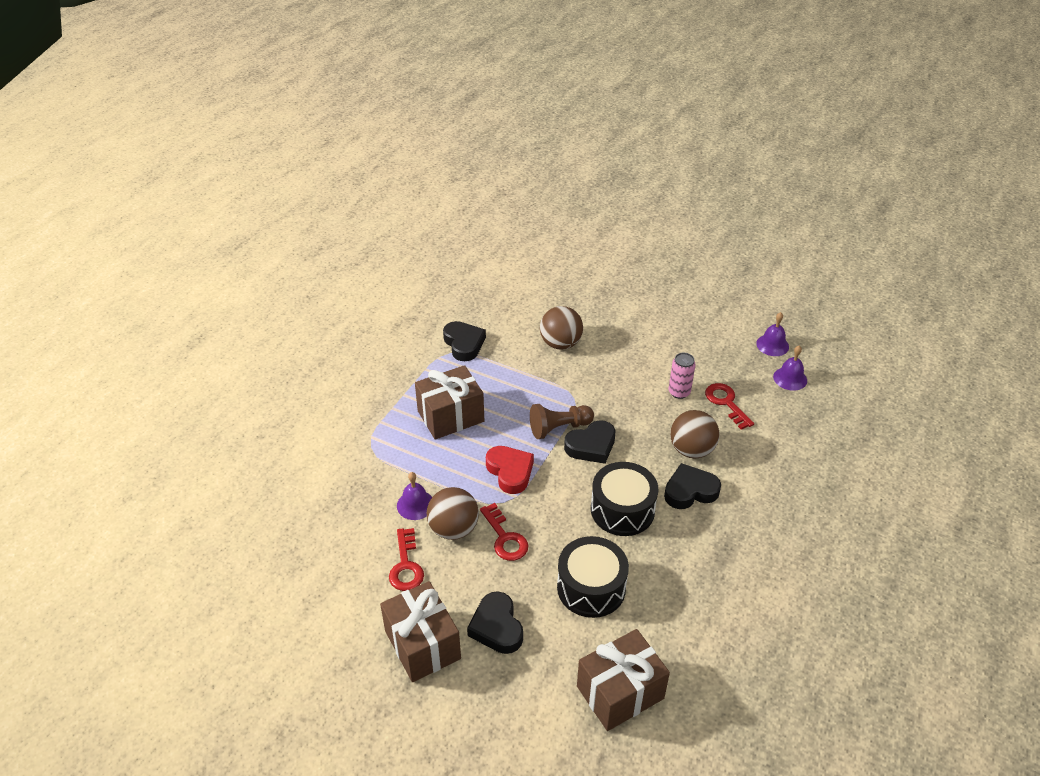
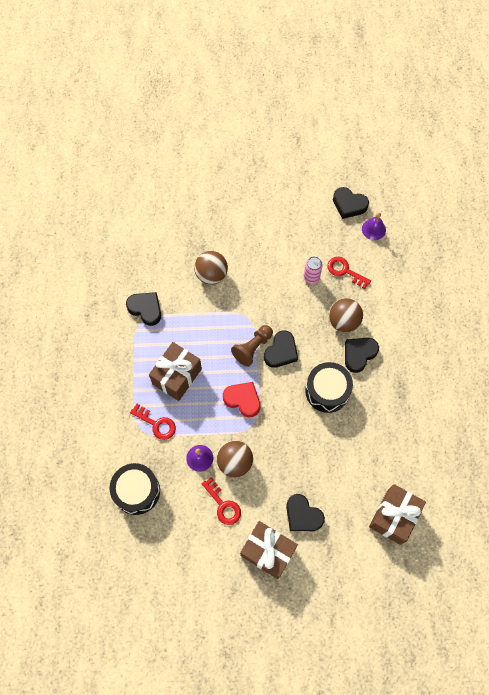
camera: 30 degrees left, 25 degrees up
red key [480,503,528,561] -> red key moved to [130,404,176,440]
black drum [557,536,629,618] -> black drum moved to [110,463,160,515]
purple bell [756,312,789,356] -> black heart [333,187,369,219]

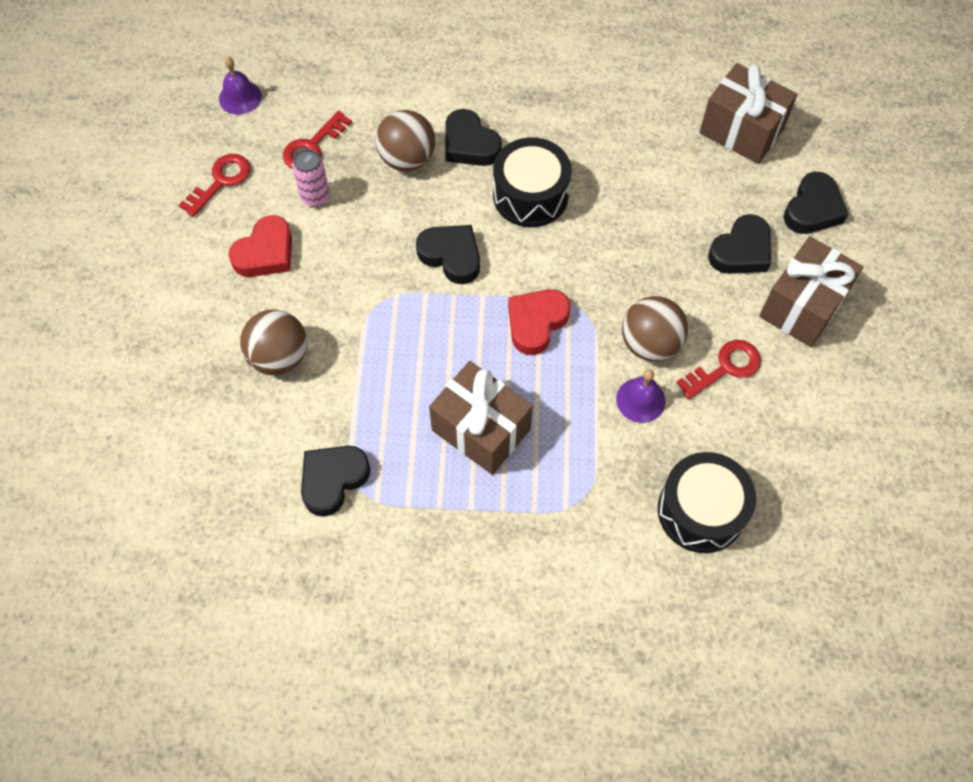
camera: 85 degrees left, 5 degrees down
red key [130,404,176,440] -> red key moved to [179,154,251,217]
brown pawn [231,325,273,367] -> none
black heart [333,187,369,219] -> black heart moved to [784,172,848,234]
none -> red heart [228,215,292,277]

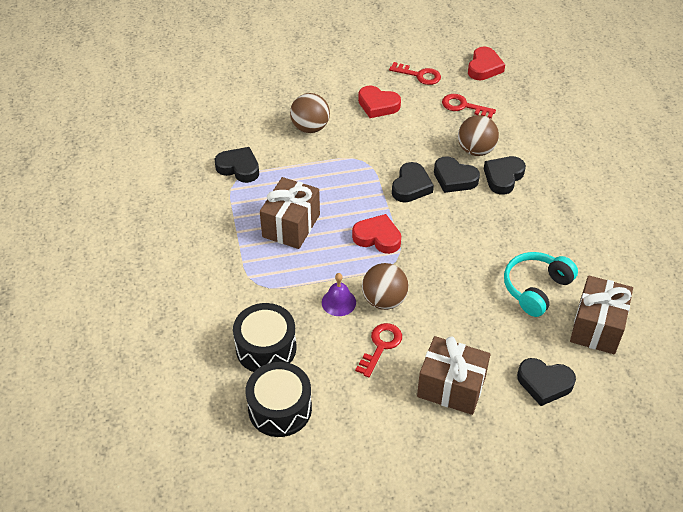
camera: 75 degrees right, 15 degrees down
purple bell [219,57,262,115] -> red heart [468,46,505,80]
pink can [292,149,330,207] -> none
black drum [493,137,571,227] -> black drum moved to [246,362,312,437]
red key [677,340,761,399] -> red key turned 105 degrees counterclockwise [355,323,402,378]
black heart [708,214,771,274] -> black heart moved to [434,156,480,193]
none -> turquoise headphones [504,252,578,317]

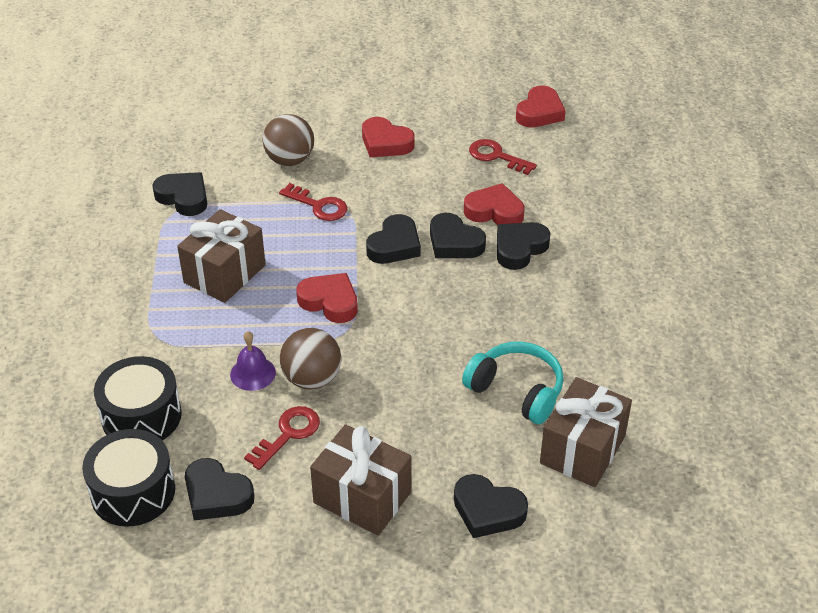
camera: 10 degrees right, 5 degrees down
red key [389,62,441,85] -> red key moved to [279,183,347,221]
brown ball [458,115,499,156] -> red heart [464,183,525,225]
turquoise headphones [504,252,578,317] -> turquoise headphones turned 75 degrees clockwise [462,342,564,425]
none -> black heart [185,458,255,521]

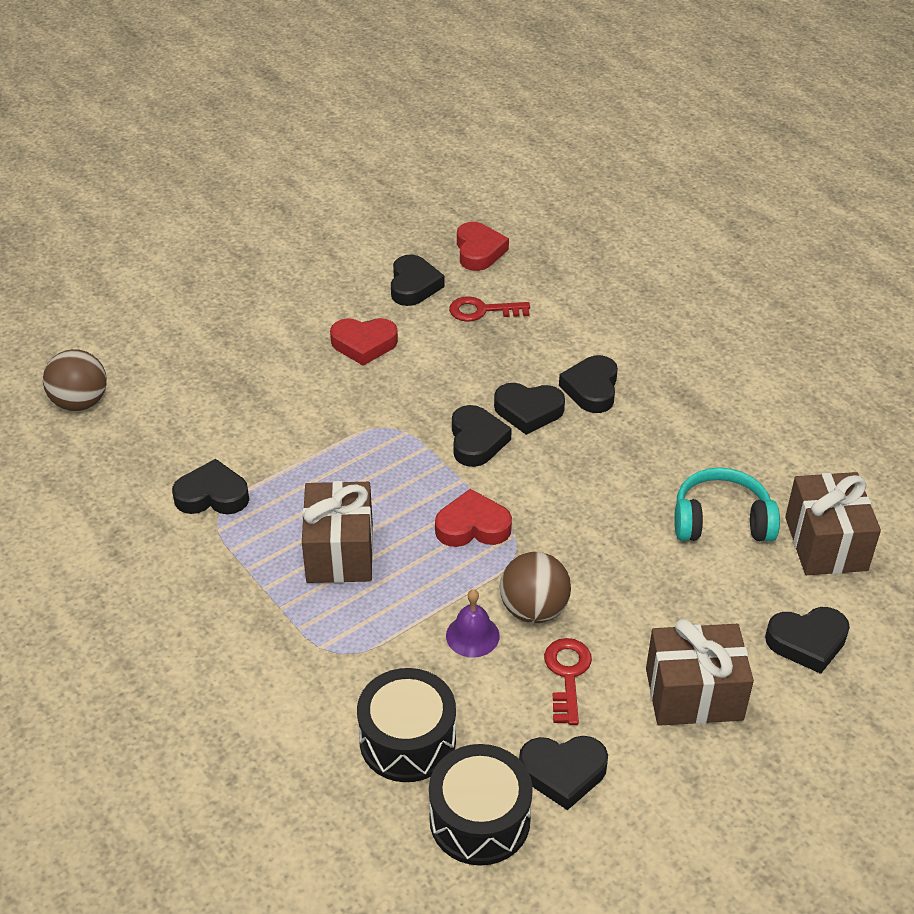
camera: 35 degrees left, 0 degrees up
brown ball [263,114,314,166] -> brown ball moved to [43,349,107,411]
red key [279,183,347,221] -> none
red heart [464,183,525,225] -> none
none -> black heart [391,255,445,306]

